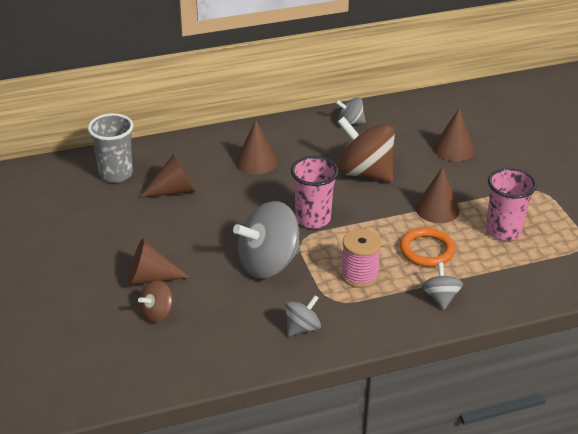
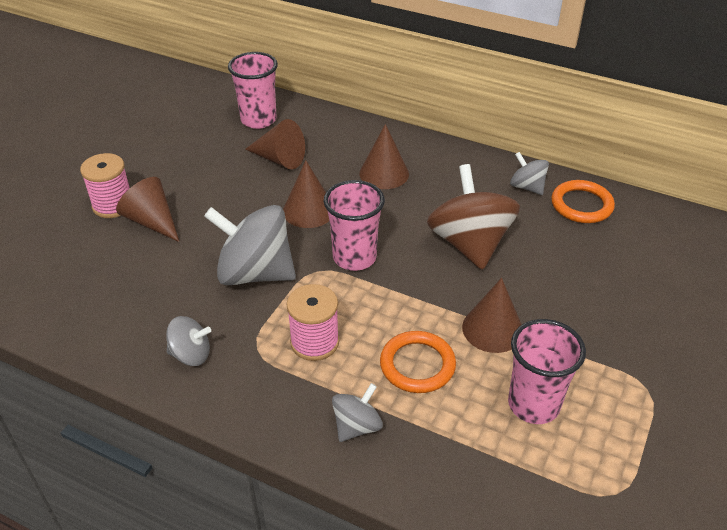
camera: 45 degrees right, 5 degrees up
grey cup [88,113,133,183] -> pink cup [228,52,278,129]
brown spinning top [138,281,173,323] -> none
brown cone [433,108,475,161] -> brown cone moved to [283,160,329,228]
none -> pink spool [80,153,130,218]
none -> orange ring [551,180,615,223]

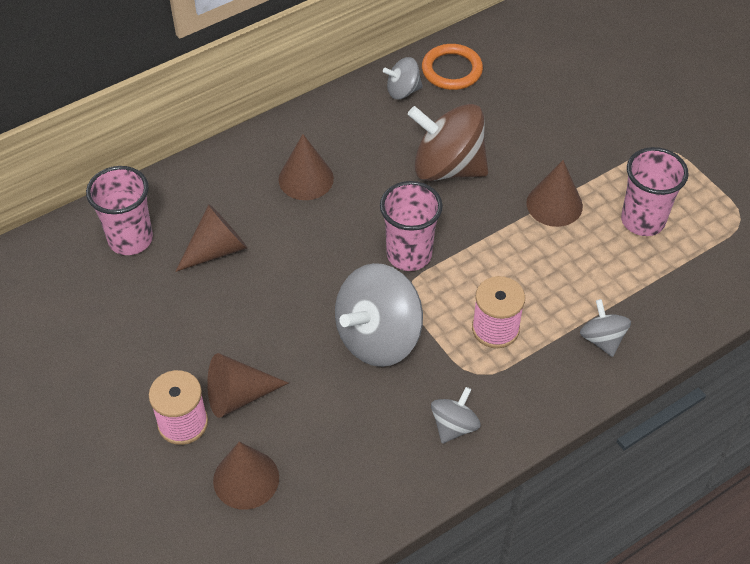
camera: 60 degrees left, 10 degrees up
brown cone [283,160,329,228] -> brown cone moved to [213,442,279,510]
orange ring [380,331,456,393] -> none

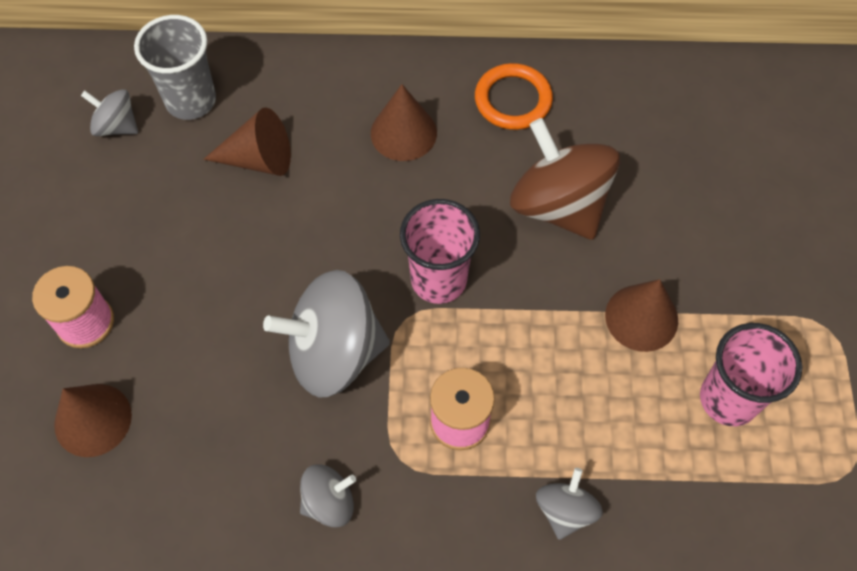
camera: 35 degrees right, 10 degrees up
pink cup [86,166,153,255] -> grey cup [134,15,216,120]
brown cone [207,353,288,418] -> none
grey spinning top [383,57,423,99] -> grey spinning top moved to [81,89,138,136]
orange ring [422,44,483,90] -> orange ring moved to [475,63,553,130]

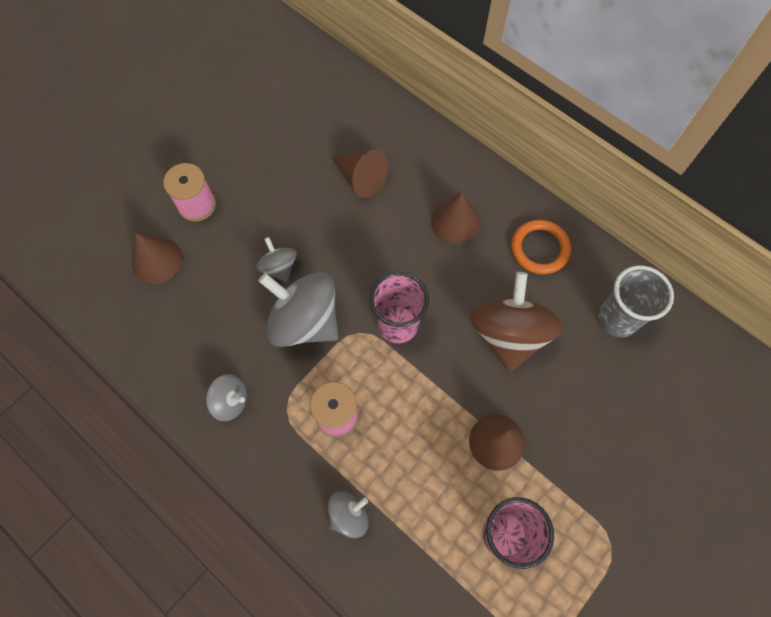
camera: 40 degrees right, 5 degrees up
grey spinning top [81,89,138,136] -> grey spinning top moved to [256,237,297,283]
grey cup [134,15,216,120] -> grey cup moved to [598,265,674,337]

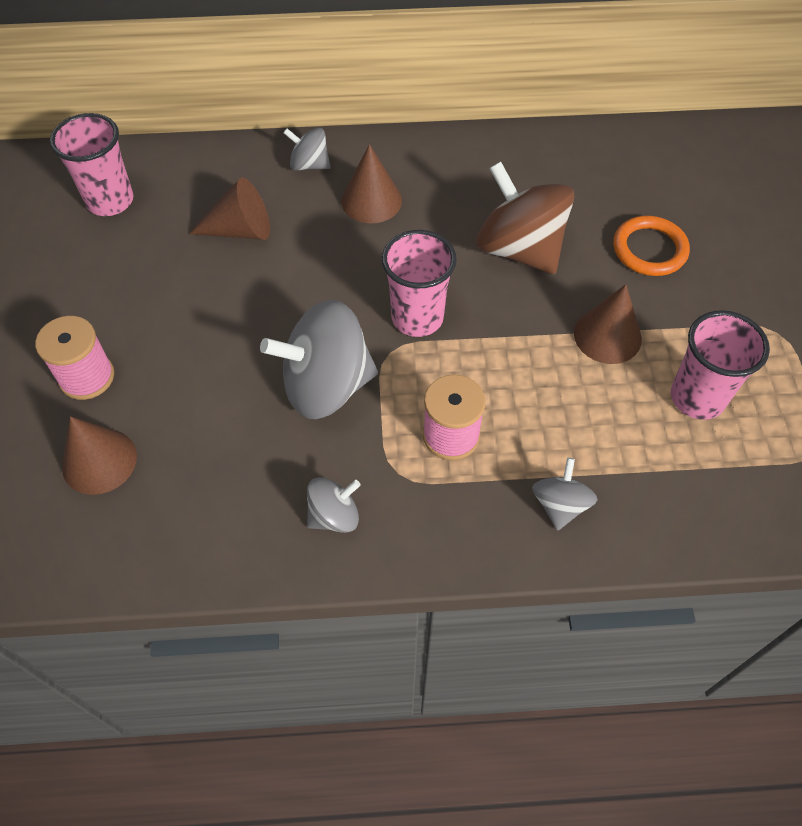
camera: 45 degrees left, 10 degrees down
grey spinning top [256,237,297,283] -> grey spinning top moved to [283,128,331,170]
orange ring [511,220,571,274] -> orange ring moved to [613,216,690,276]
grey cup [598,265,674,337] -> none
none -> pink cup [50,113,133,216]

